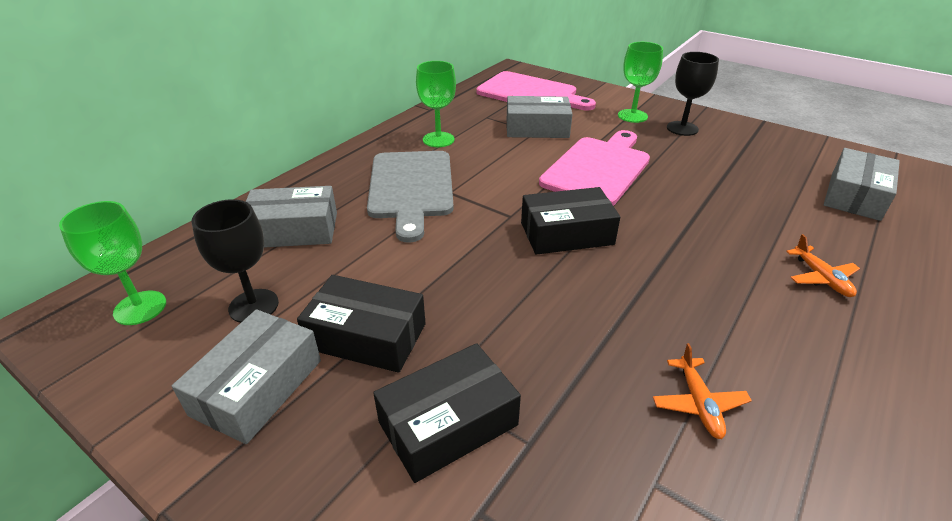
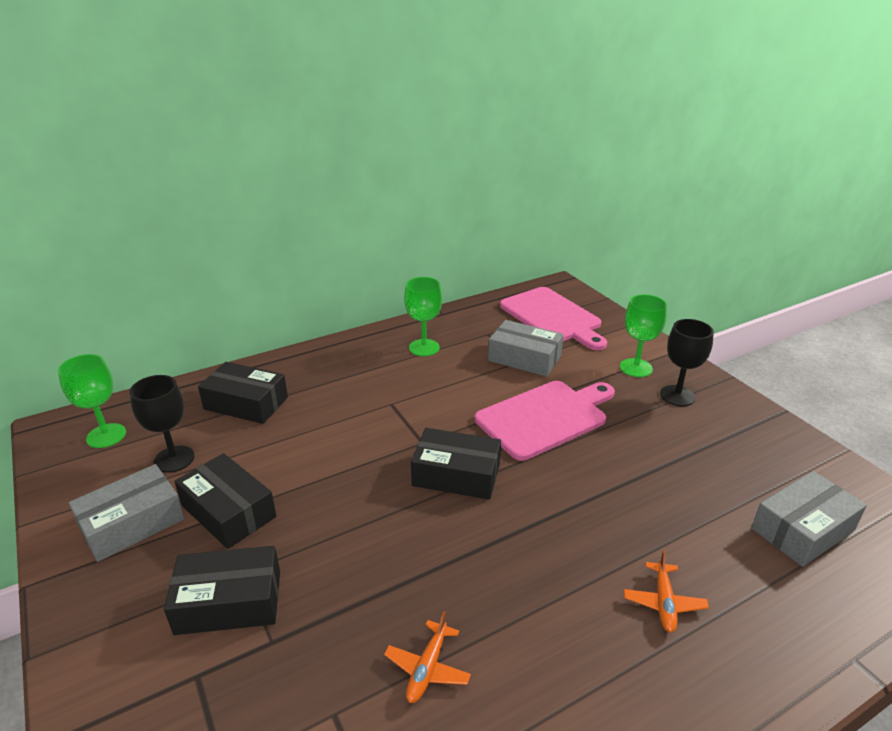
camera: 25 degrees right, 5 degrees down
grey box [246,186,337,248] -> black box [198,362,288,424]
grey cutting board [367,151,454,243] -> none

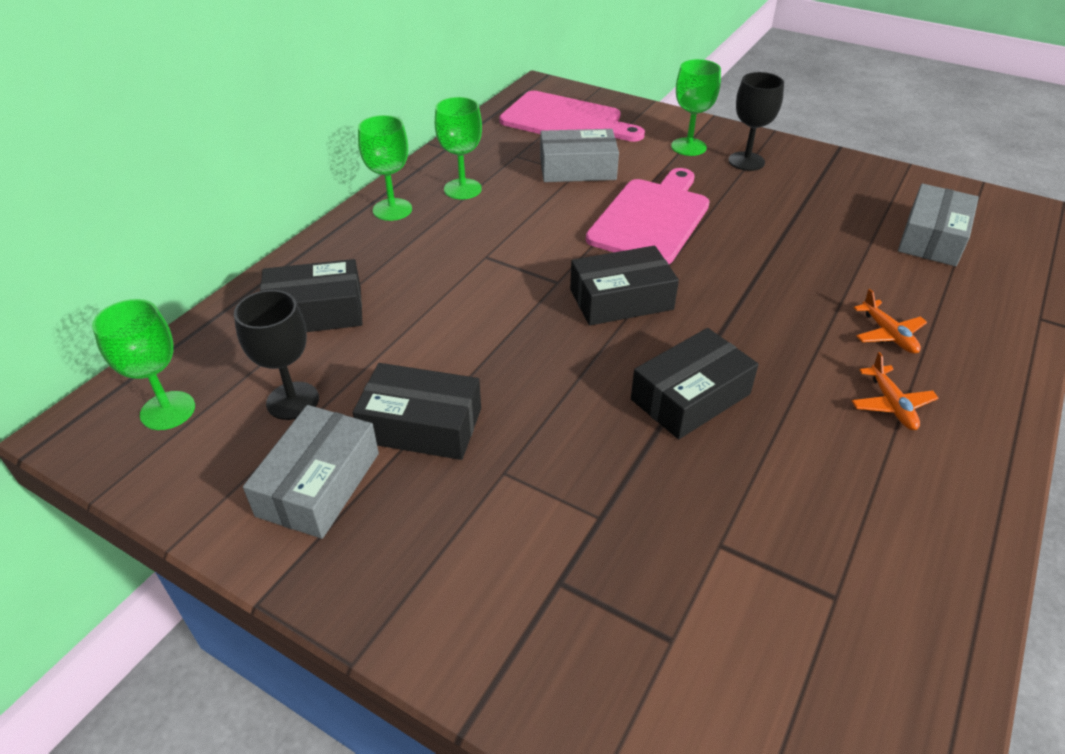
camera: 30 degrees left, 10 degrees up
black box [164,546,280,635] -> black box moved to [631,328,759,439]
orange plane [384,611,471,703] -> orange plane moved to [852,352,938,430]
none -> green goblet [358,115,412,221]

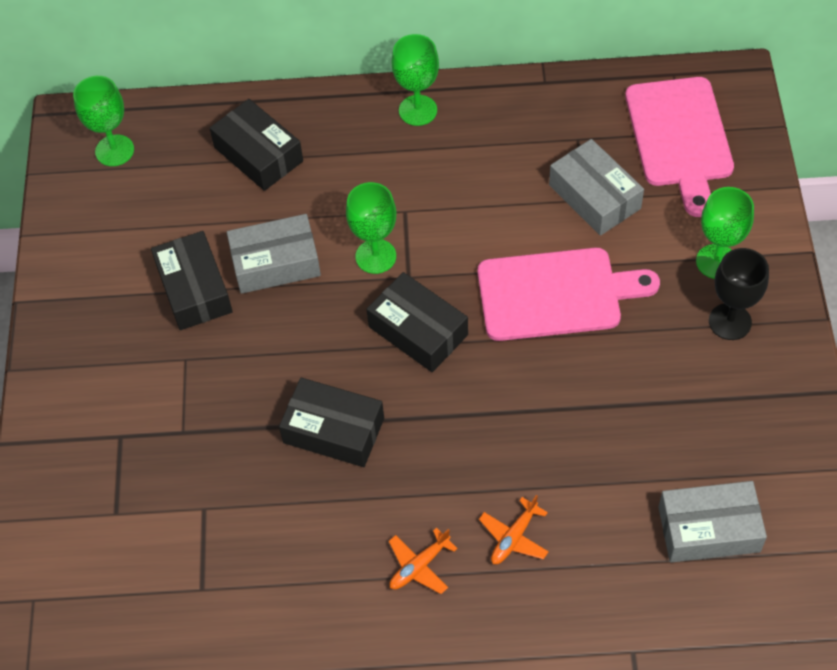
camera: 60 degrees right, 15 degrees up
black goblet [234,290,319,420] -> none
grey box [243,405,379,539] -> grey box moved to [227,214,321,294]
green goblet [435,97,482,200] -> green goblet moved to [346,182,396,274]

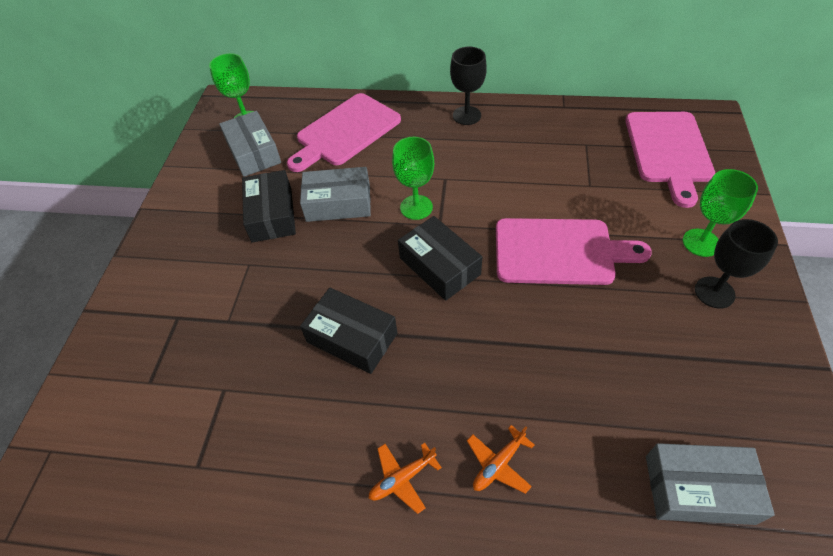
camera: 10 degrees right, 5 degrees down
black box [210,99,303,191] -> pink cutting board [287,93,401,172]
green goblet [392,34,439,126] -> black goblet [450,47,487,125]
grey box [549,139,644,236] -> grey box moved to [219,111,281,177]

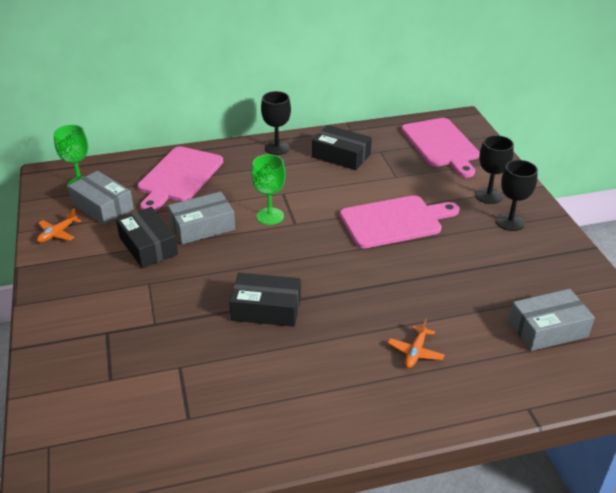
camera: 25 degrees left, 15 degrees down
orange plane [368,443,442,514] -> orange plane moved to [37,208,81,243]
black box [398,216,482,301] -> black box moved to [312,125,372,170]
green goblet [683,169,758,257] -> black goblet [475,135,514,204]

